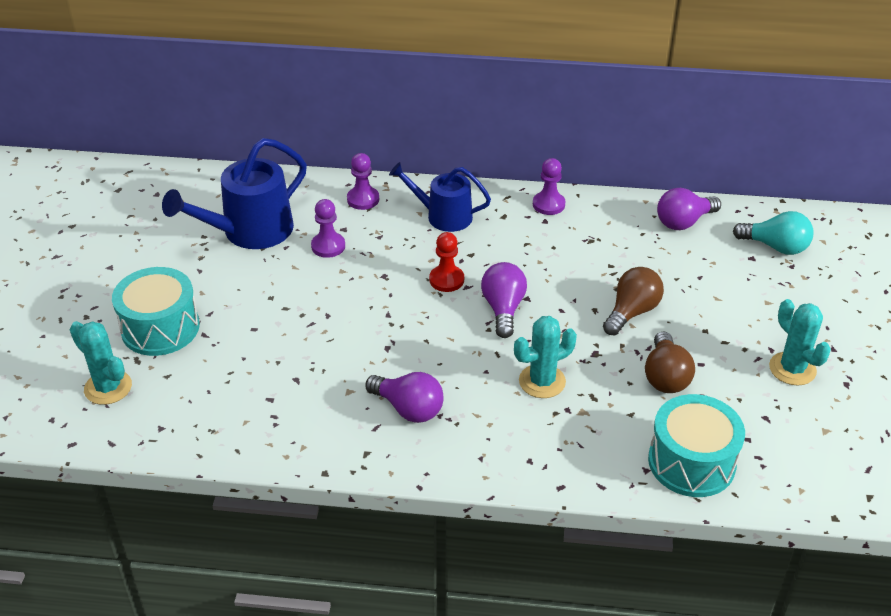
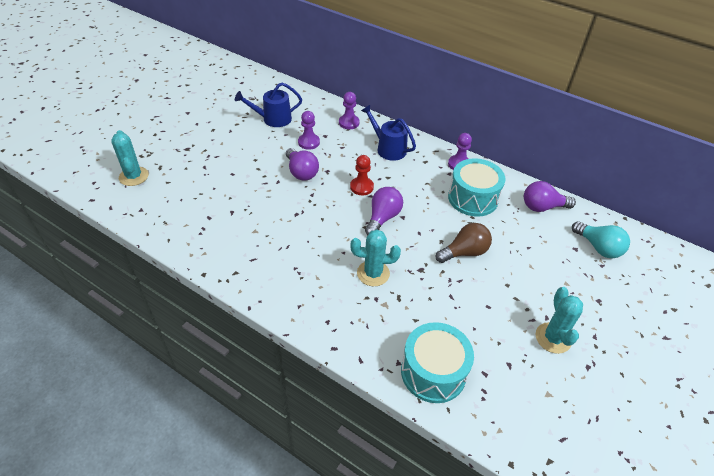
camera: 25 degrees right, 5 degrees up
turquoise drum [112,267,200,356] -> turquoise drum moved to [448,158,506,217]
blue watering can [162,138,307,249] -> blue watering can [235,82,302,127], size x0.65
purple light bulb [365,372,444,423] -> purple light bulb moved to [286,148,319,181]
brown light bulb [645,332,695,393] -> none

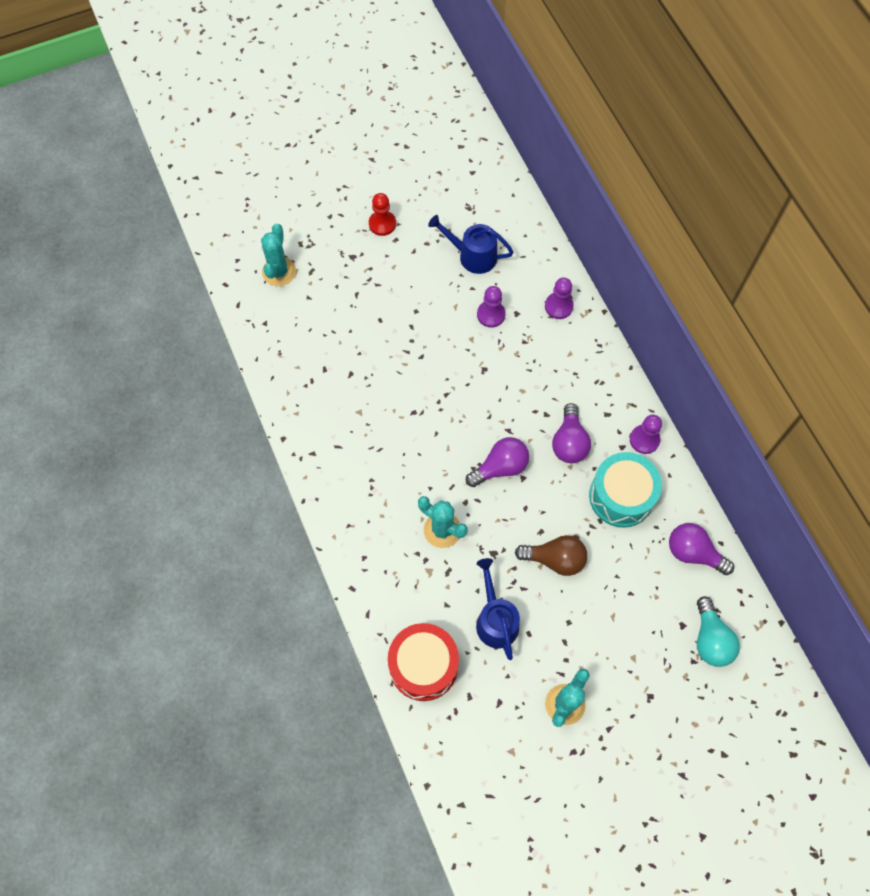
camera: 35 degrees right, 20 degrees up
purple light bulb [286,148,319,181] -> purple light bulb moved to [552,403,591,463]
red pawn [350,155,374,195] -> red pawn moved to [369,193,396,236]
blue watering can [361,105,416,161] -> blue watering can moved to [476,558,520,660]
turquoise drum [401,322,474,403] -> red drum [388,623,459,701]

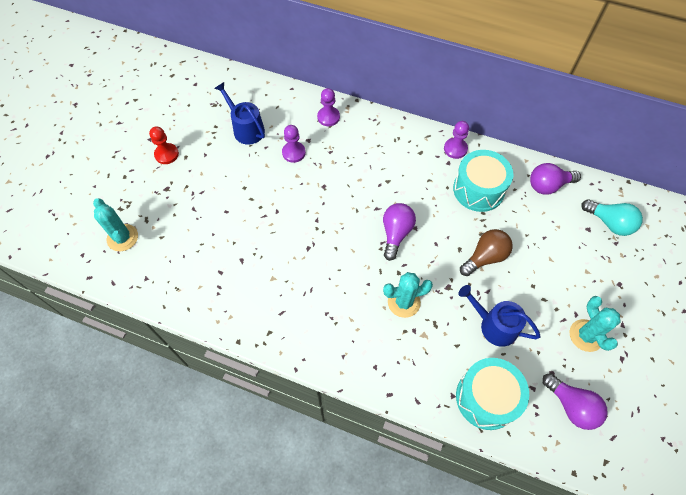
camera: 45 degrees left, 5 degrees down
red drum [388,623,459,701] -> turquoise drum [456,358,529,430]
blue watering can [428,215,514,274] -> blue watering can turned 75 degrees clockwise [214,82,265,145]
purple light bulb [552,403,591,463] -> purple light bulb moved to [542,373,608,430]

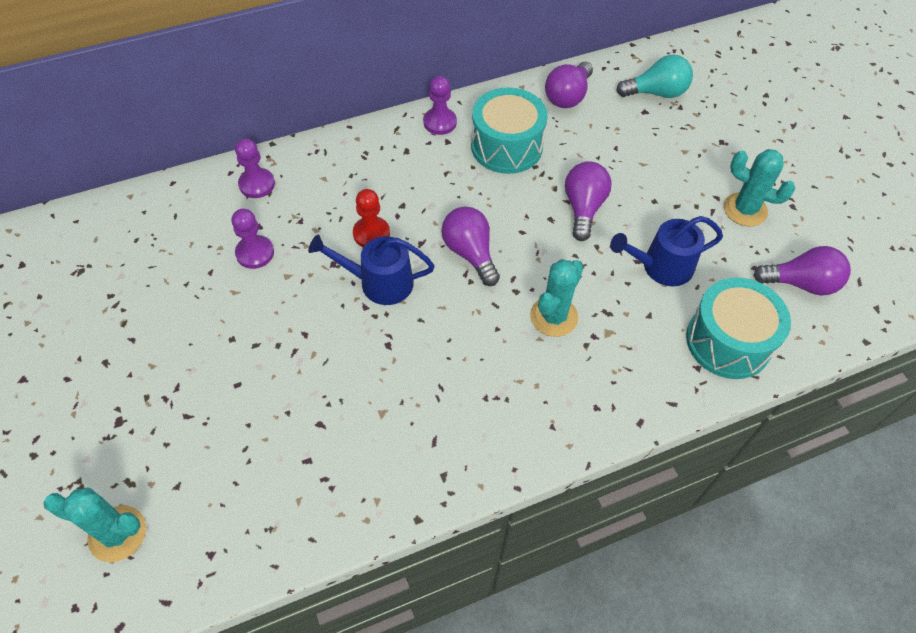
camera: 45 degrees left, 5 degrees down
red pawn [149,126,179,164] -> red pawn moved to [353,189,390,247]
blue watering can [214,82,265,145] -> blue watering can moved to [308,234,435,305]
brown light bulb [460,229,513,276] -> purple light bulb [565,161,612,241]

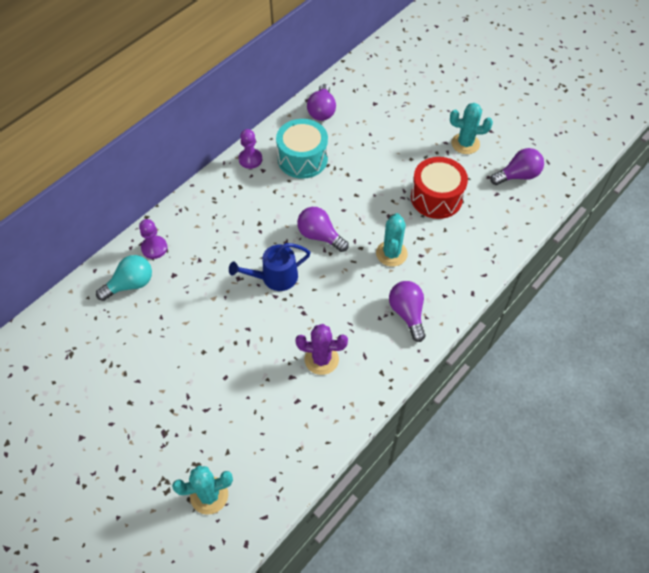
camera: 25 degrees left, 0 degrees up
purple pawn [232,209,274,269] -> none
red pawn [353,189,390,247] -> none
purple light bulb [565,161,612,241] -> purple light bulb moved to [389,281,426,342]
blue watering can [610,216,723,286] -> red drum [411,157,468,219]
turquoise light bulb [616,55,693,98] -> turquoise light bulb moved to [96,255,152,301]
turquoise drum [686,277,791,379] -> none
none -> purple cactus [295,324,348,375]

